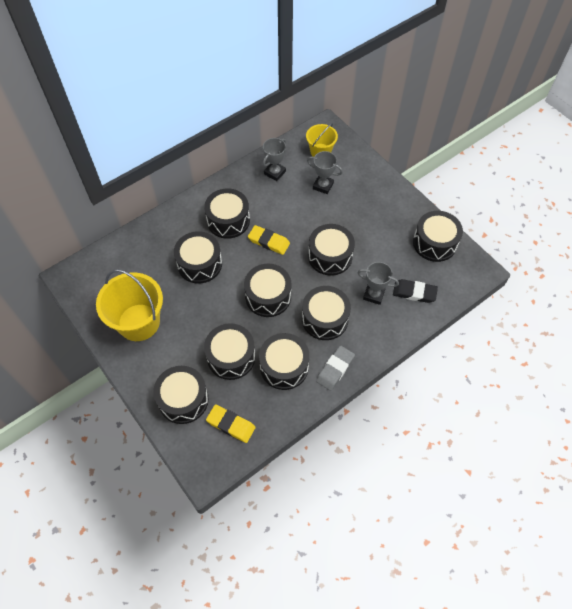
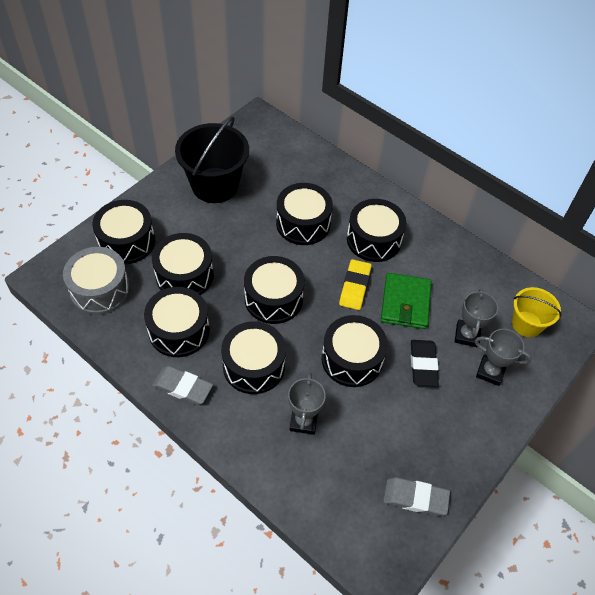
camera: 75 degrees right, 5 degrees down
yellow bucket [96,269,163,341] -> black bucket [175,116,249,203]
yellow eraser [206,405,256,443] -> grey drum [63,247,130,315]
grey trophy [263,138,286,181] -> grey trophy moved to [475,329,531,386]
black eraser [393,279,438,303] -> black eraser moved to [411,340,439,386]
black drum [413,211,463,262] -> grey eraser [383,477,450,516]
none -> green wallet [381,273,431,329]

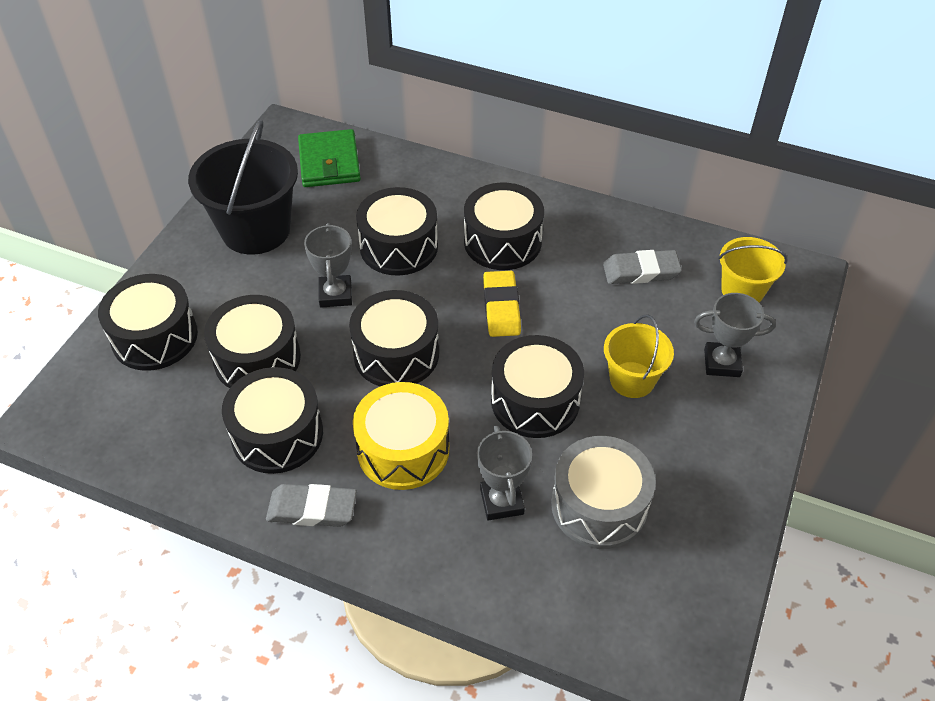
camera: 15 degrees left, 5 degrees down
grey drum [63,247,130,315] -> grey drum moved to [551,436,656,549]
black drum [221,321,286,394] -> yellow drum [353,382,449,490]
green wallet [381,273,431,329] -> green wallet moved to [298,129,361,187]
grey eraser [383,477,450,516] -> grey eraser moved to [603,250,682,284]
black eraser [411,340,439,386] -> yellow bucket [604,314,674,398]
grey trophy [455,289,498,347] -> grey trophy moved to [304,223,352,308]

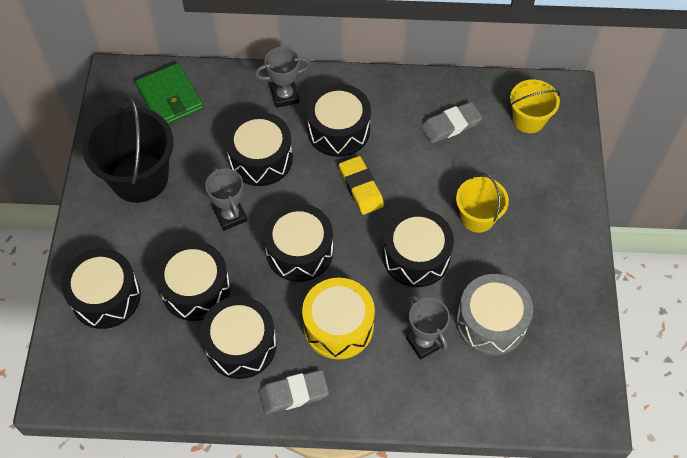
camera: 20 degrees left, 10 degrees up
grey trophy [694,293,776,377] -> grey trophy moved to [255,47,310,108]

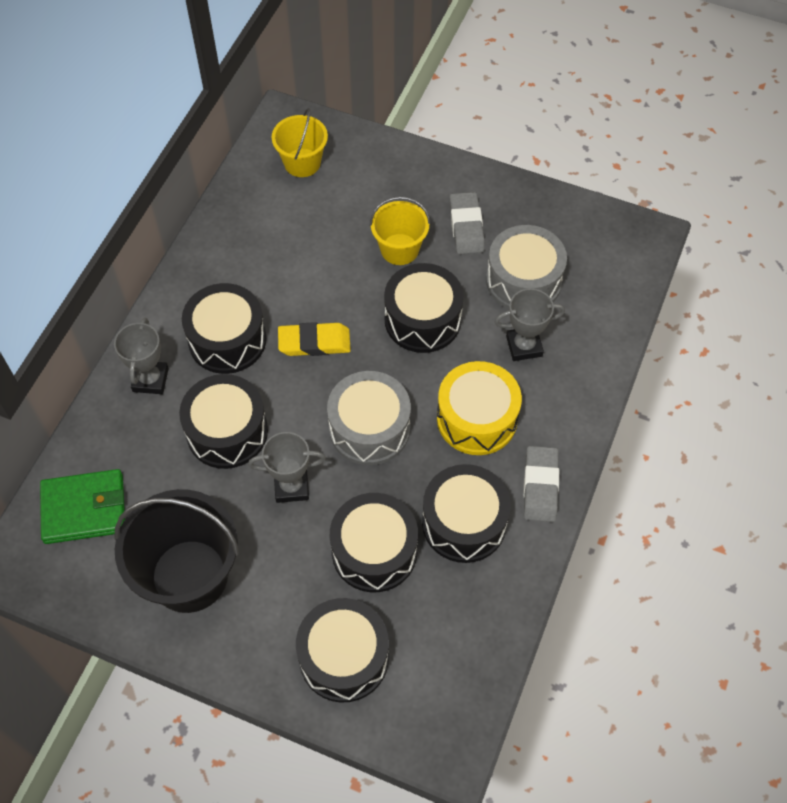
camera: 70 degrees left, 0 degrees up
black drum [263,203,333,282] -> grey drum [327,371,411,465]
grey eraser [421,102,482,143] -> grey eraser moved to [450,192,485,254]

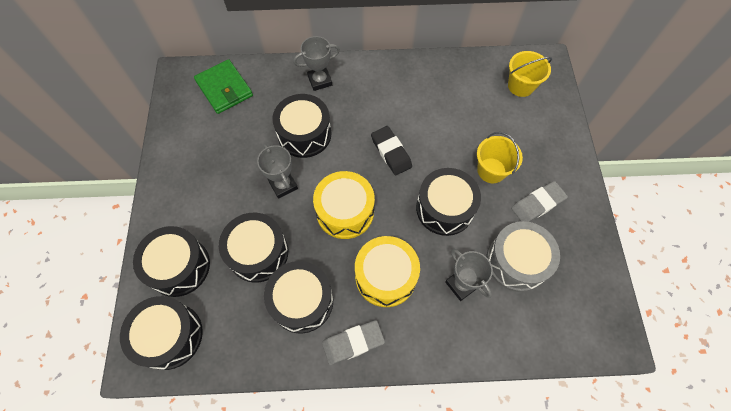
camera: 65 degrees right, 5 degrees up
black bucket [115,489,239,613] -> none
black drum [182,283,266,374] -> black drum moved to [120,296,203,370]
yellow eraser [278,322,351,356] -> black eraser [371,126,412,176]
grey drum [327,371,411,465] -> yellow drum [313,171,375,239]

